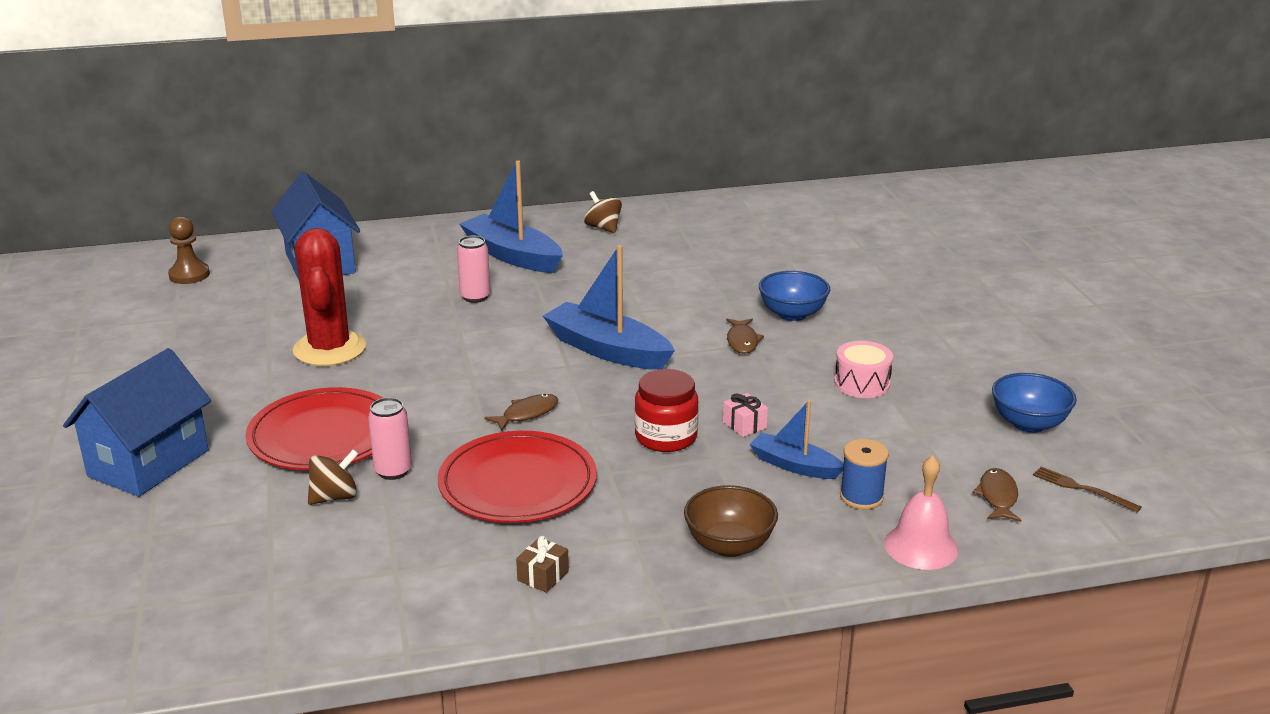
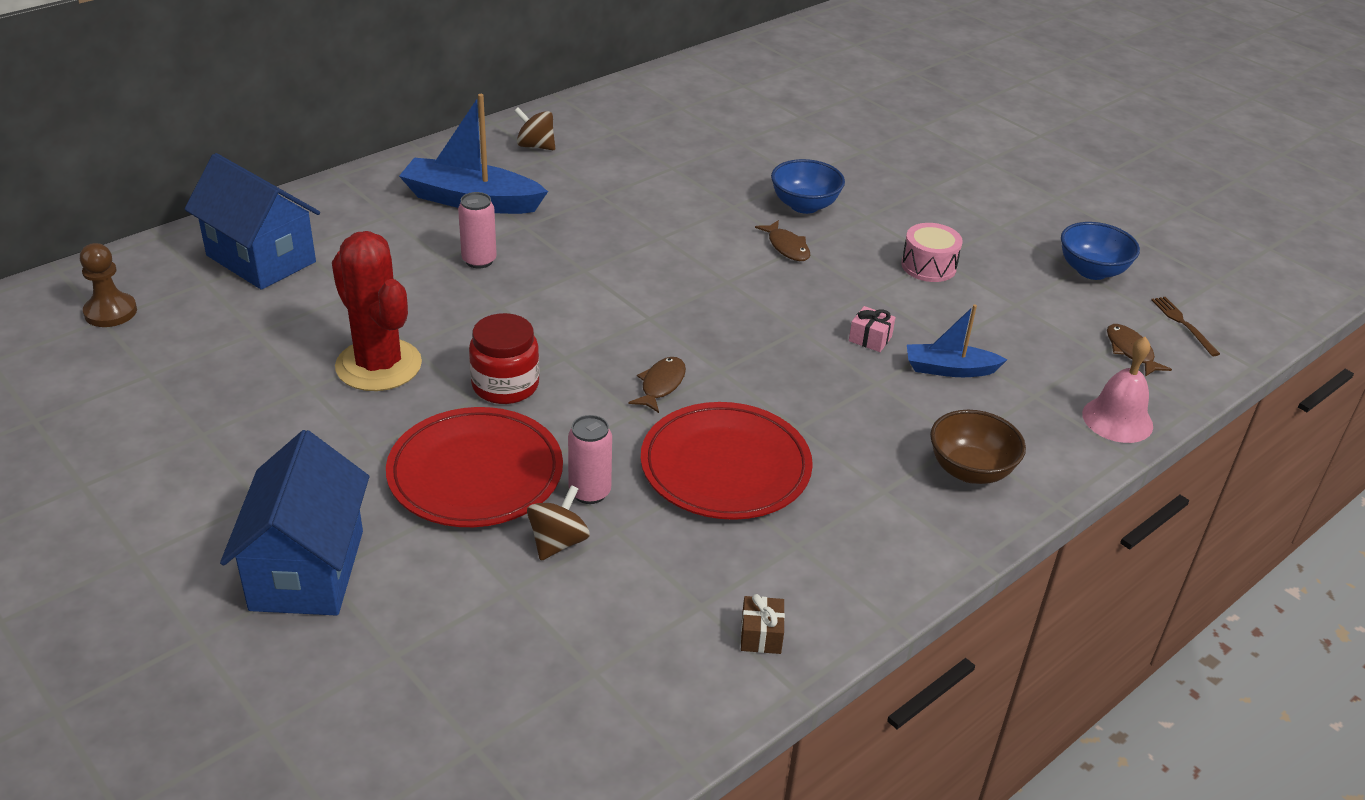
camera: 30 degrees left, 10 degrees up
brown gift [516,536,569,593] -> brown gift moved to [741,594,785,654]
blue boat [543,245,675,370] -> none
red jar [634,369,699,452] -> red jar moved to [469,313,540,404]
blue spool [840,439,889,510] -> none
brown fork [1033,467,1141,513] -> brown fork turned 60 degrees clockwise [1151,297,1220,356]

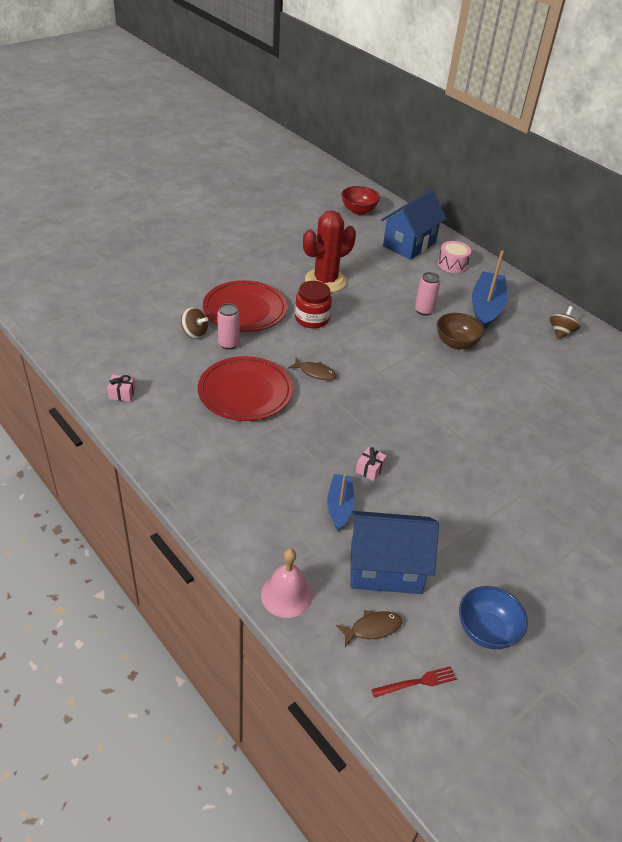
camera: 90 degrees right, 5 degrees up
brown pawn [80,243,137,327] -> red bowl [341,186,380,215]
blue house [220,430,369,616] -> blue house moved to [351,511,439,594]
brown gift [741,594,785,654] -> pink gift [107,375,136,402]
brown fish [755,220,810,261] -> none
blue bowl [771,159,845,214] -> none
pink drum [901,223,963,282] -> pink drum moved to [438,241,471,273]
brown bowl [930,410,1026,484] -> brown bowl moved to [437,313,484,350]
brown fork [1151,297,1220,356] -> red fork [371,666,456,698]

